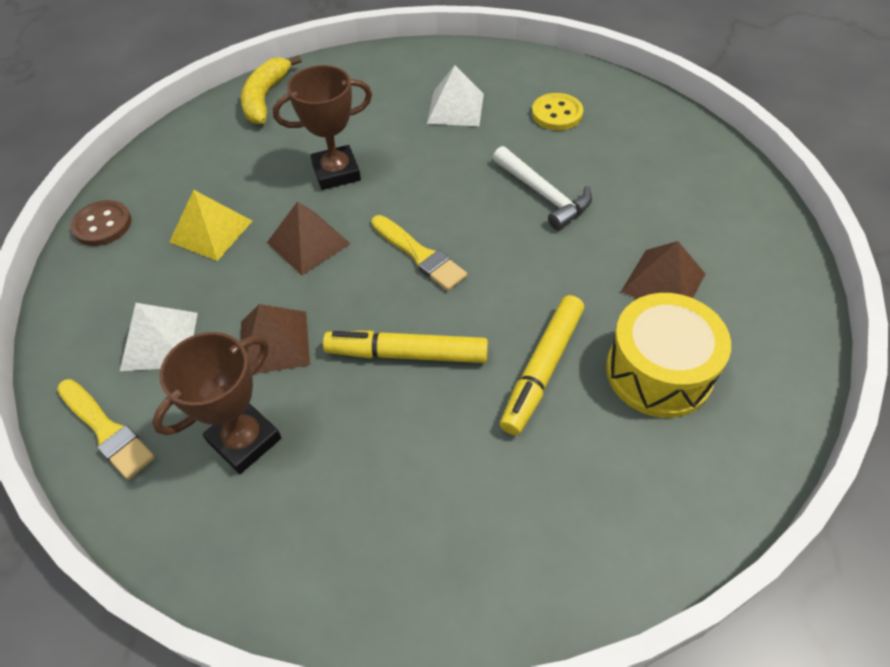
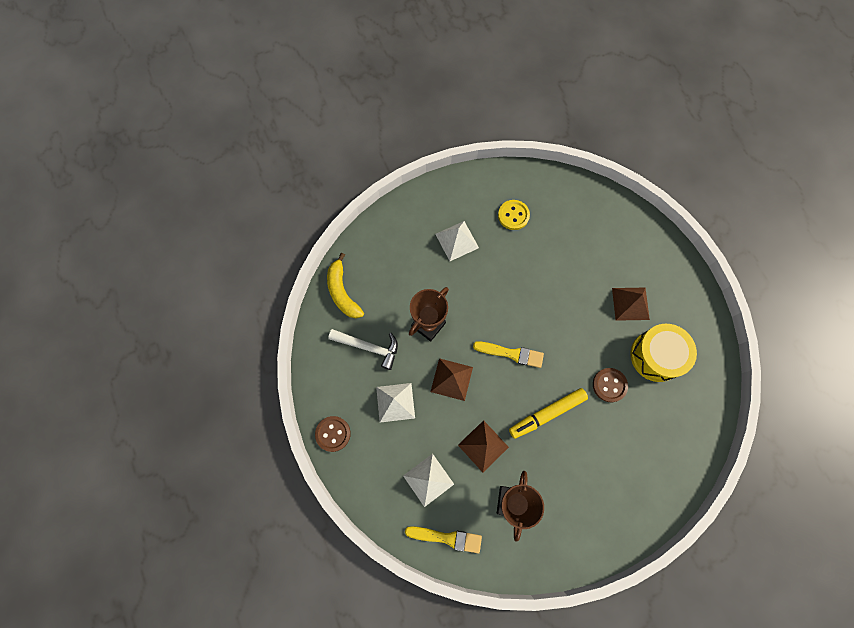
camera: 35 degrees left, 20 degrees up
yellow pyramid [170,190,252,261] -> white pyramid [376,383,415,423]
white hammer [493,146,592,230] -> white hammer moved to [328,329,398,370]
yellow marker [500,295,584,435] -> brown button [593,368,628,402]

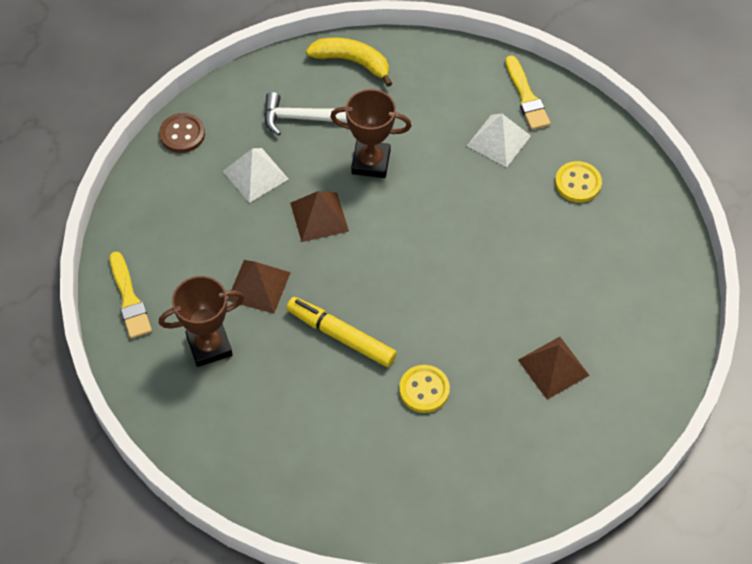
camera: 60 degrees right, 15 degrees down
yellow banana [327,253,364,318] -> yellow banana turned 75 degrees clockwise [306,38,392,87]
white hammer [328,329,398,370] -> white hammer turned 105 degrees clockwise [264,92,347,136]
white pyramid [403,454,454,507] -> none
yellow brush [473,341,544,368] -> yellow brush moved to [505,55,551,130]
brown button [593,368,628,402] -> yellow button [399,365,450,413]
yellow drum [630,324,697,382] -> none

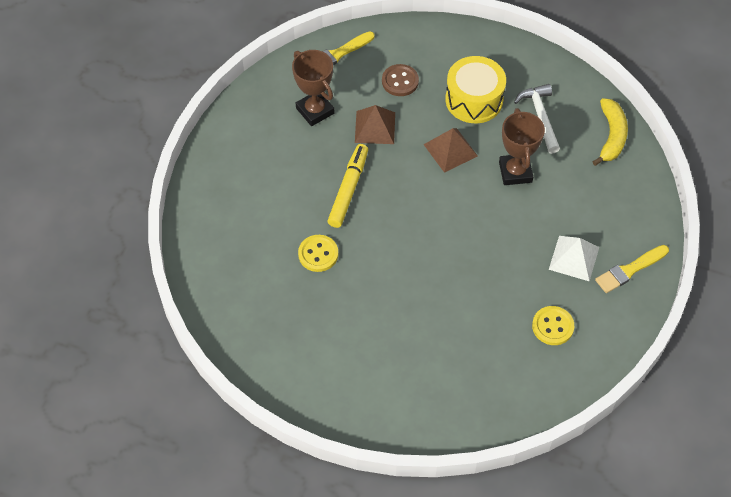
camera: 75 degrees right, 0 degrees up
brown button [159,113,205,153] -> brown button moved to [382,64,419,96]
white pyramid [223,148,288,203] -> yellow drum [446,56,506,123]
brown pyramid [518,337,590,399] -> none

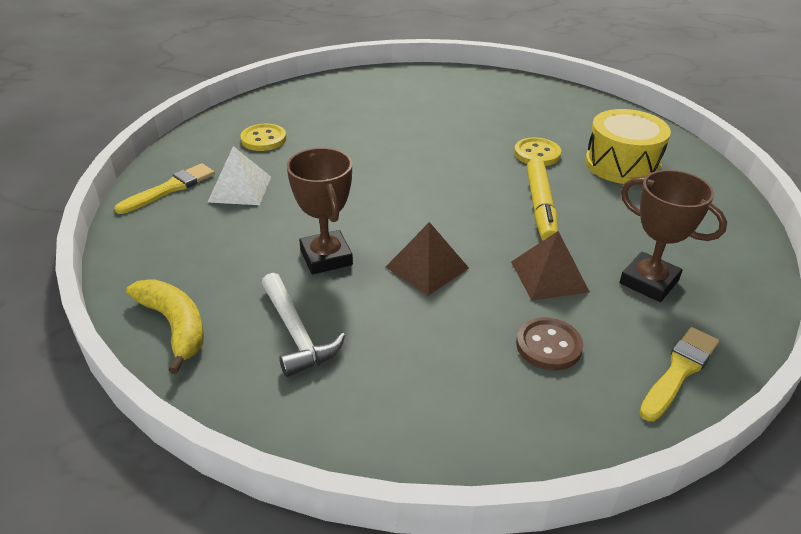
camera: 165 degrees right, 20 degrees down
yellow drum [446,56,506,123] -> yellow drum moved to [585,109,671,184]
yellow banana [593,98,628,166] -> yellow banana turned 150 degrees clockwise [126,280,204,374]

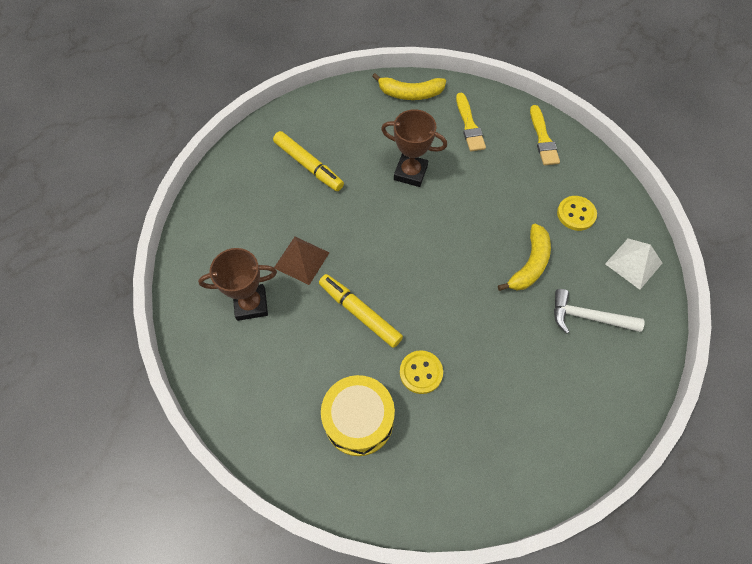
camera: 130 degrees right, 25 degrees up
white pyramid [208,146,271,205] -> white pyramid moved to [605,239,662,290]
white hammer [262,273,345,377] -> white hammer moved to [554,289,645,334]
brown pyramid [386,222,469,296] -> none
brown button [516,317,583,370] -> none
yellow brush [639,327,719,422] -> yellow brush moved to [456,93,486,152]
none -> yellow marker [273,131,344,191]
none -> yellow banana [498,224,551,291]

